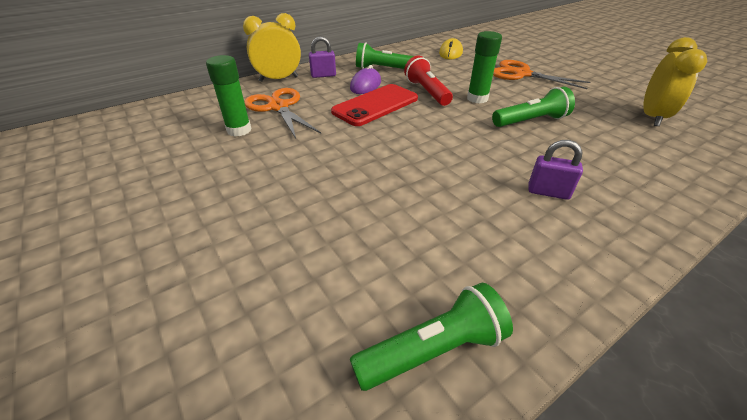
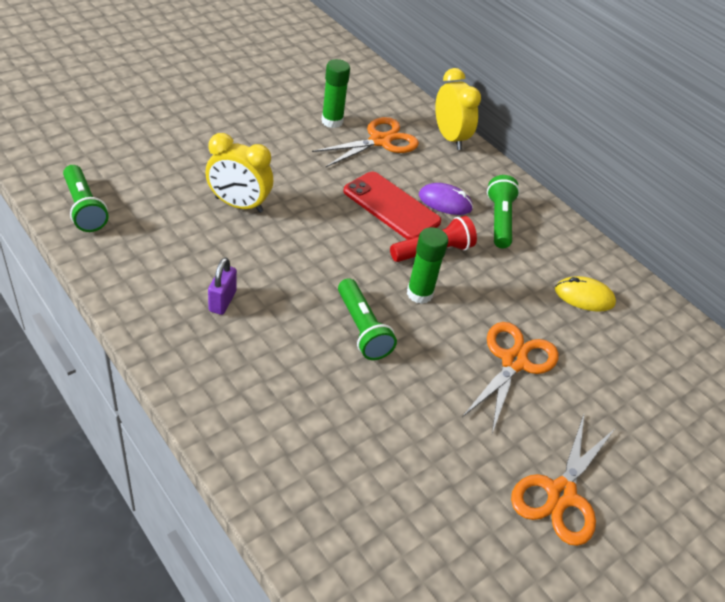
camera: 80 degrees right, 5 degrees up
purple padlock [309,36,336,78] -> none
yellow clock [643,37,707,126] -> yellow clock moved to [205,133,273,213]
none -> orange scissors [511,415,615,546]

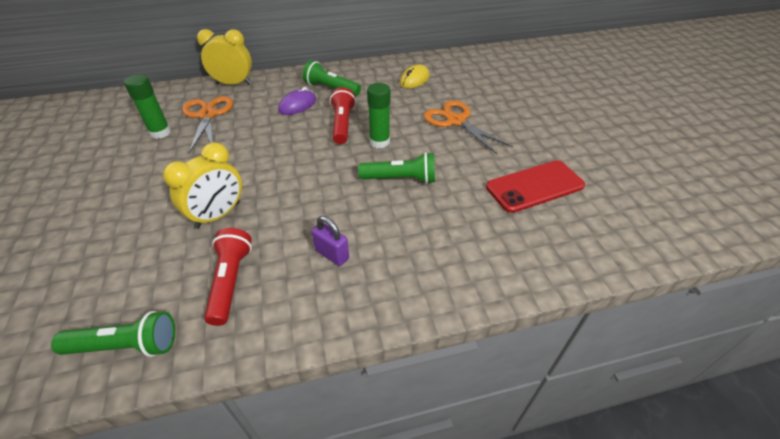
camera: 60 degrees left, 0 degrees up
red phone [343,172,441,240] -> red phone moved to [486,160,585,213]
orange scissors [511,415,615,546] -> none
none -> red flashlight [204,228,252,326]

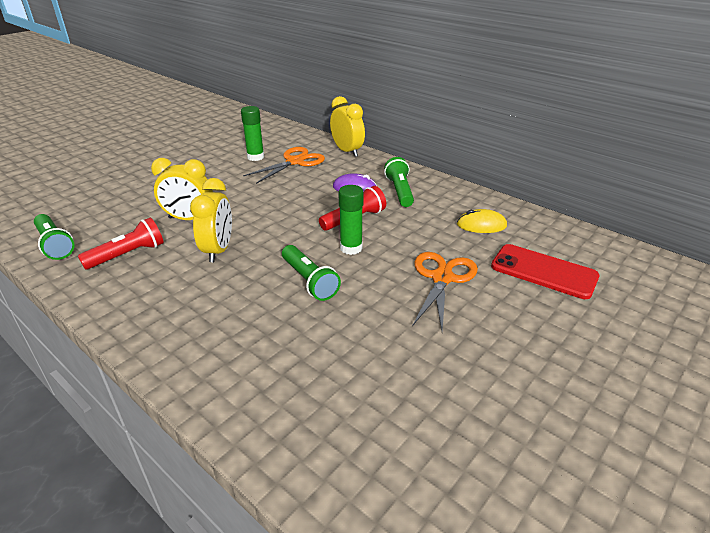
camera: 55 degrees right, 10 degrees down
purple padlock [312,216,349,266] -> none
red phone [486,160,585,213] -> red phone moved to [491,244,600,299]
none -> yellow clock [190,178,232,262]

